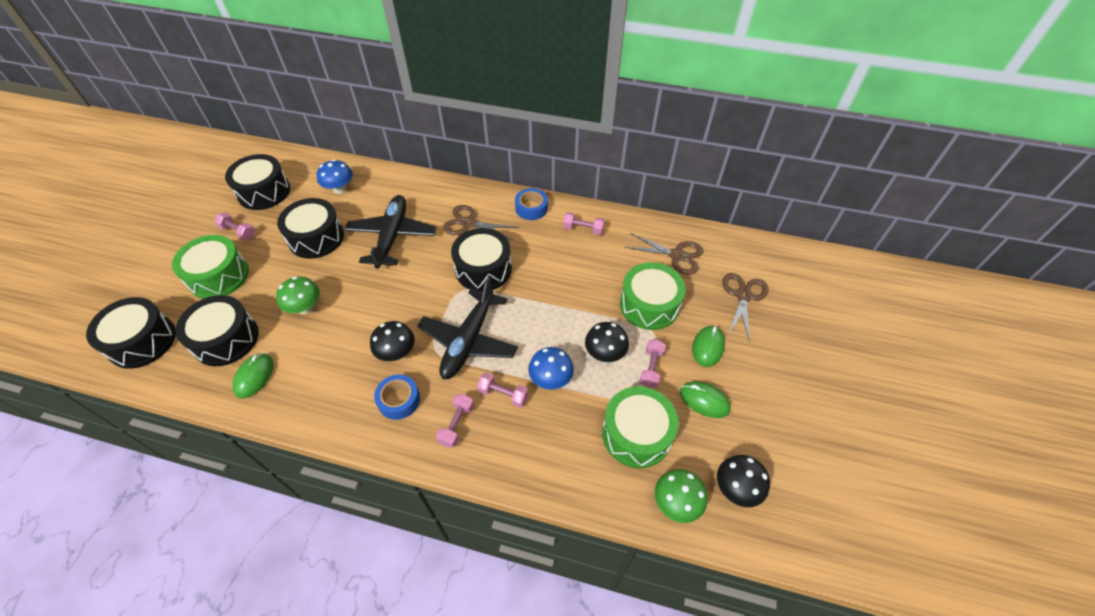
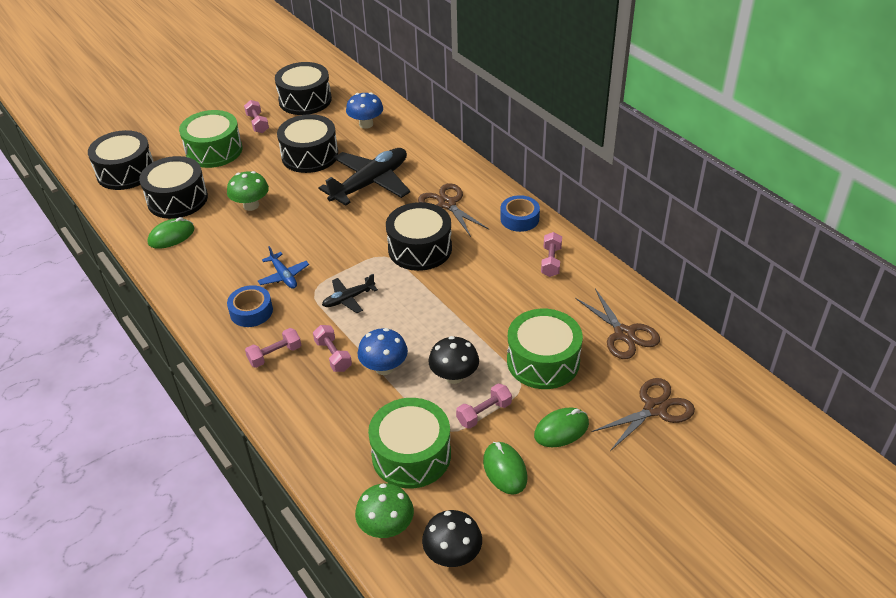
camera: 40 degrees right, 10 degrees down
black mushroom [370,321,415,361] -> blue plane [258,246,309,289]
black plane [417,277,518,379] -> black plane [322,274,378,313], size x0.49
pink dumbbell [563,212,605,235] -> pink dumbbell turned 45 degrees clockwise [541,232,562,277]

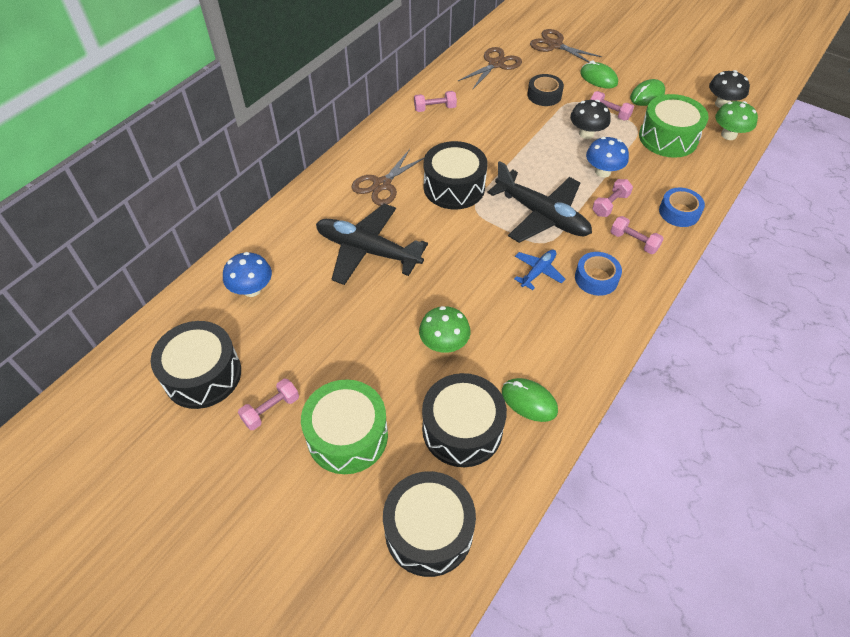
camera: 110 degrees left, 10 degrees up
black drum [277,114,338,173] -> none
black plane [322,274,378,313] -> black plane [487,161,592,243], size x2.04
blue tape [500,195,540,232] -> blue tape moved to [659,188,705,227]
green drum [507,309,583,389] -> black tape [527,74,564,106]

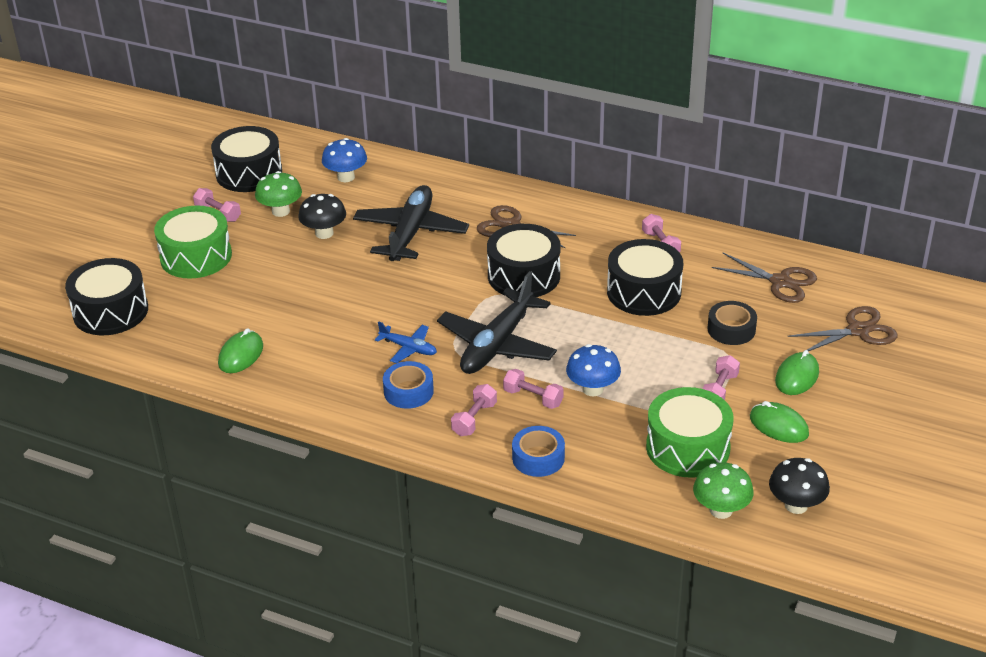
camera: 80 degrees right, 15 degrees down
green mushroom [419,306,470,353] -> green mushroom moved to [255,171,302,217]
black drum [422,373,507,467] -> black drum moved to [607,239,683,316]
brown scissors [530,29,602,63] -> brown scissors turned 45 degrees clockwise [787,306,898,351]
black mushroom [570,100,611,139] -> black mushroom moved to [298,194,346,239]

